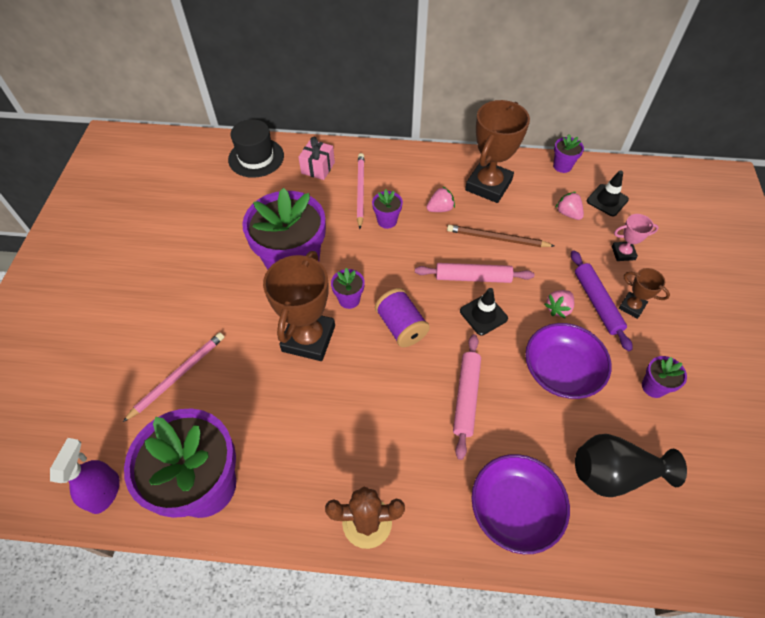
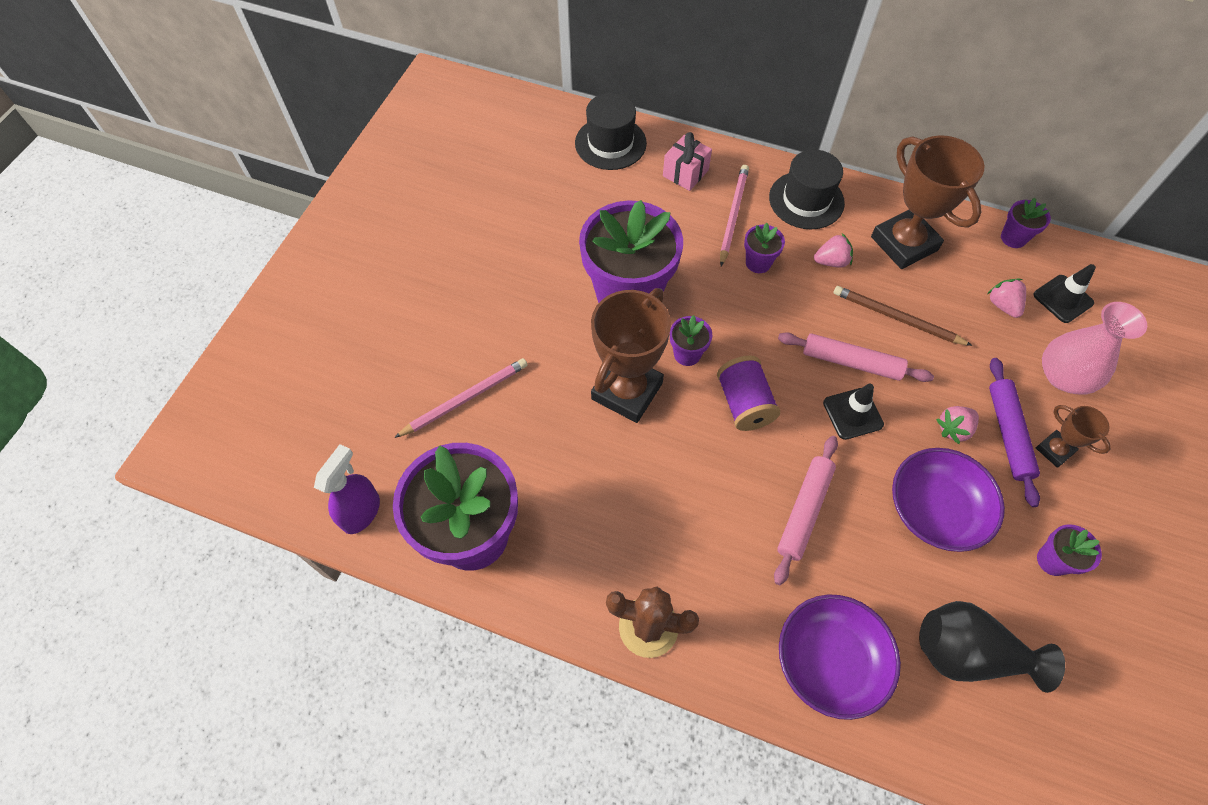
camera: 15 degrees right, 5 degrees up
brown trophy [465,100,530,203] -> brown trophy turned 75 degrees counterclockwise [871,135,985,269]
pink trophy [612,214,659,261] -> pink vase [1042,302,1147,394]
none -> black hat [769,150,845,229]

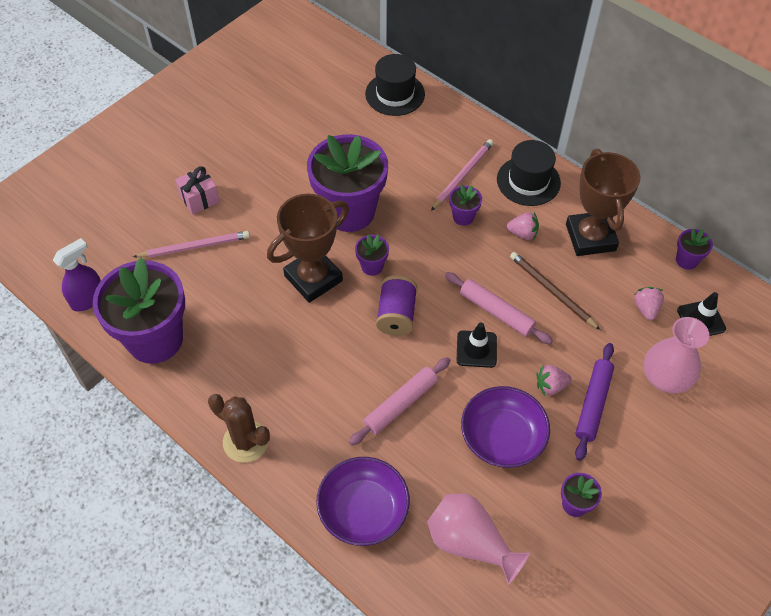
camera: 20 degrees right, 5 degrees down
pink gift [663,132,712,191] -> pink gift moved to [175,166,220,215]
black vase [919,601,1065,693] -> pink vase [427,494,530,585]
brown trophy [1036,405,1111,468] -> none

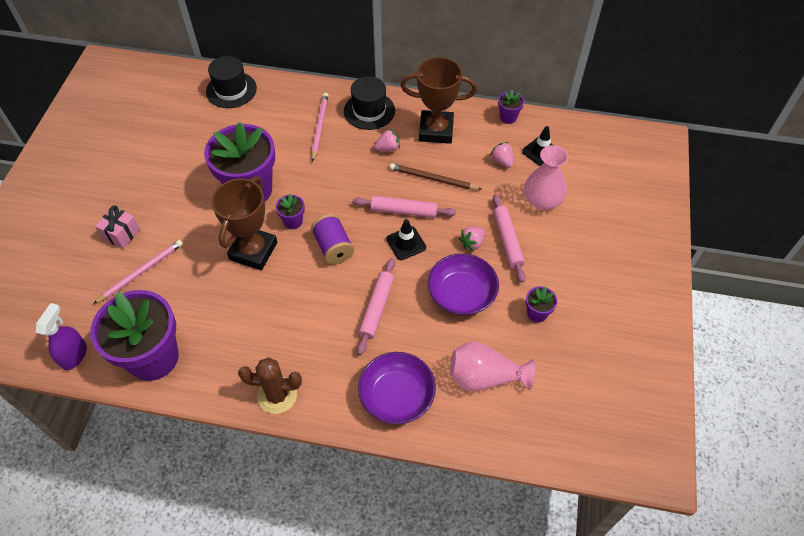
camera: 30 degrees left, 0 degrees up
purple flower pot [449,185,482,226] -> none
brown trophy [566,149,640,256] -> brown trophy turned 45 degrees counterclockwise [401,57,477,144]
purple rolling pin [575,343,614,461] -> pink rolling pin [493,194,526,283]

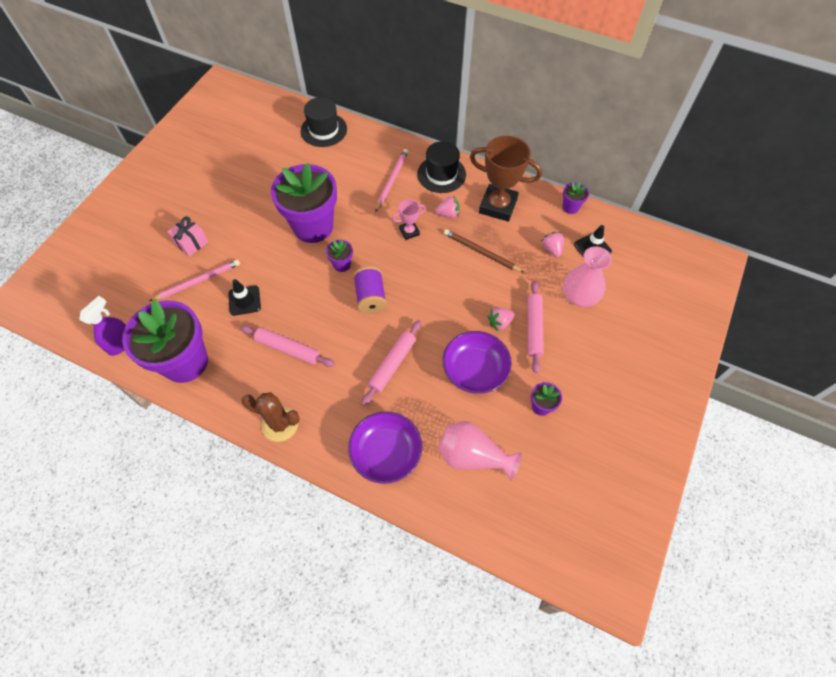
camera: 15 degrees right, 5 degrees up
brown trophy [211,176,277,270] -> none
pink rolling pin [353,196,456,218] -> pink rolling pin moved to [240,325,335,367]
black traffic cone [386,219,426,260] -> black traffic cone moved to [228,279,261,316]
none -> pink trophy [392,199,426,240]

